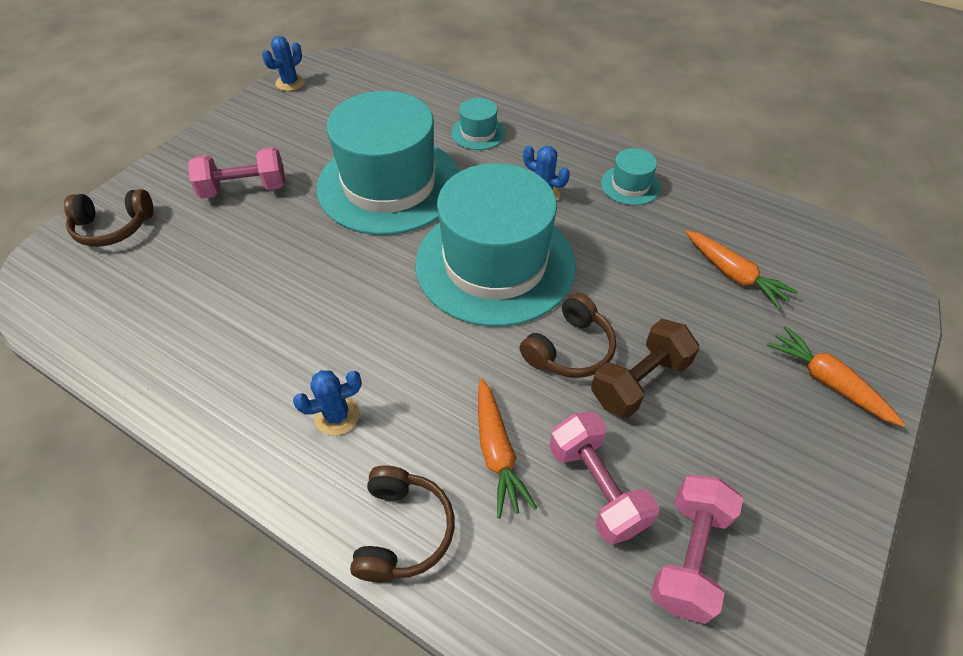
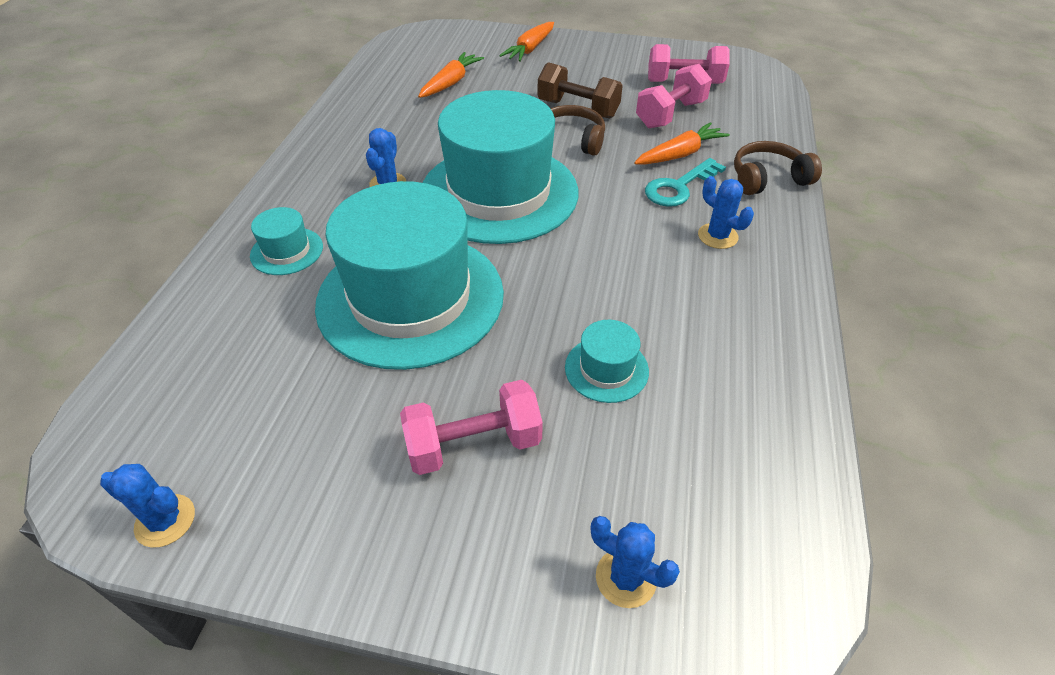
camera: 110 degrees left, 5 degrees down
brown headphones [64,189,153,247] -> blue cactus [591,516,680,608]
pink dumbbell [188,147,286,199] -> pink dumbbell turned 75 degrees counterclockwise [400,380,543,475]
turquoise hat [601,148,660,205] -> turquoise hat moved to [565,320,649,403]
none -> turquoise key [645,158,726,207]

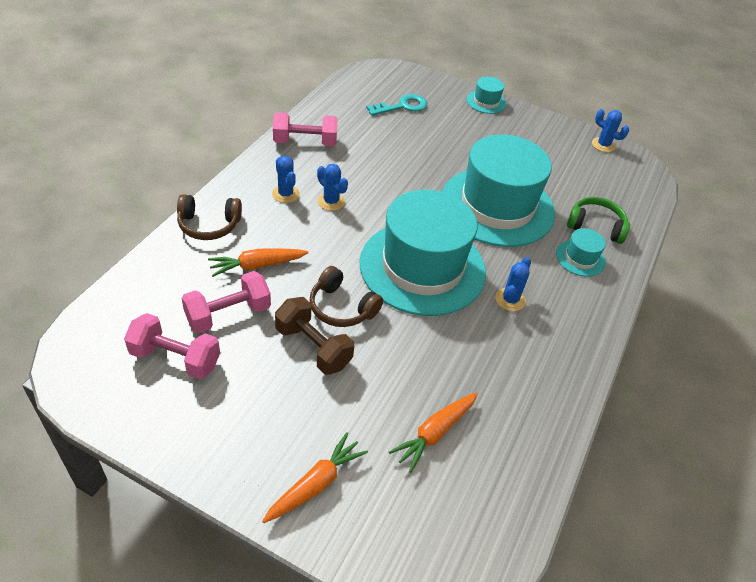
camera: 170 degrees left, 0 degrees up
pink dumbbell [400,380,543,475] -> pink dumbbell moved to [273,112,338,146]
turquoise hat [565,320,649,403] -> turquoise hat moved to [467,77,506,114]
blue cactus [591,516,680,608] -> blue cactus moved to [317,164,348,211]
turquoise key [645,158,726,207] -> turquoise key moved to [366,94,427,116]
none -> green headphones [567,197,630,244]

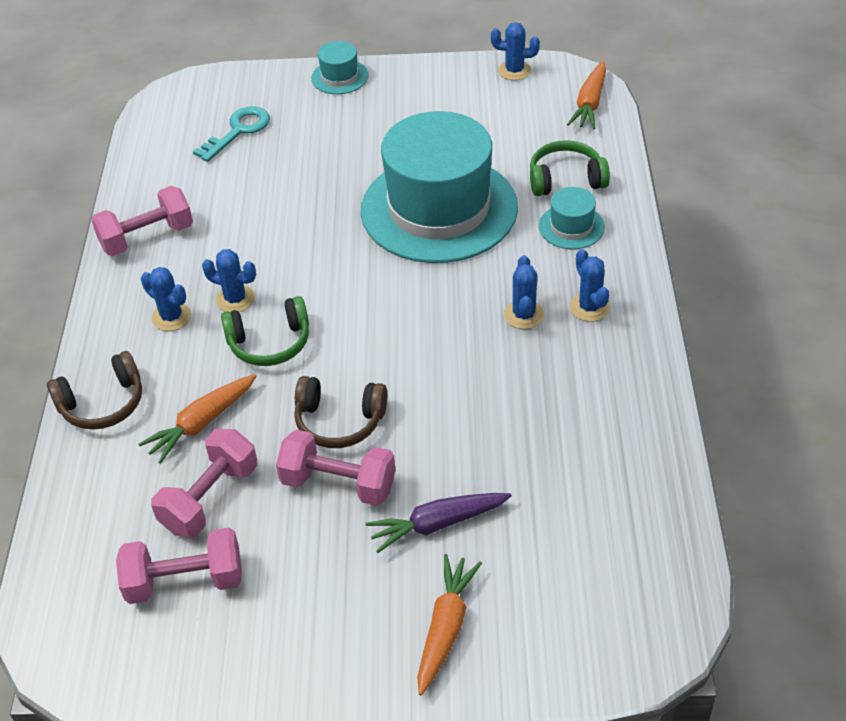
camera: 20 degrees left, 0 degrees up
brown dumbbell [275,297,354,375] -> pink dumbbell [276,429,395,506]
turquoise hat [359,190,486,316] -> none
orange carrot [389,393,478,473] -> orange carrot moved to [567,61,606,129]
none -> green headphones [221,296,309,366]
none -> purple carrot [366,493,512,553]
none -> blue cactus [570,249,610,322]

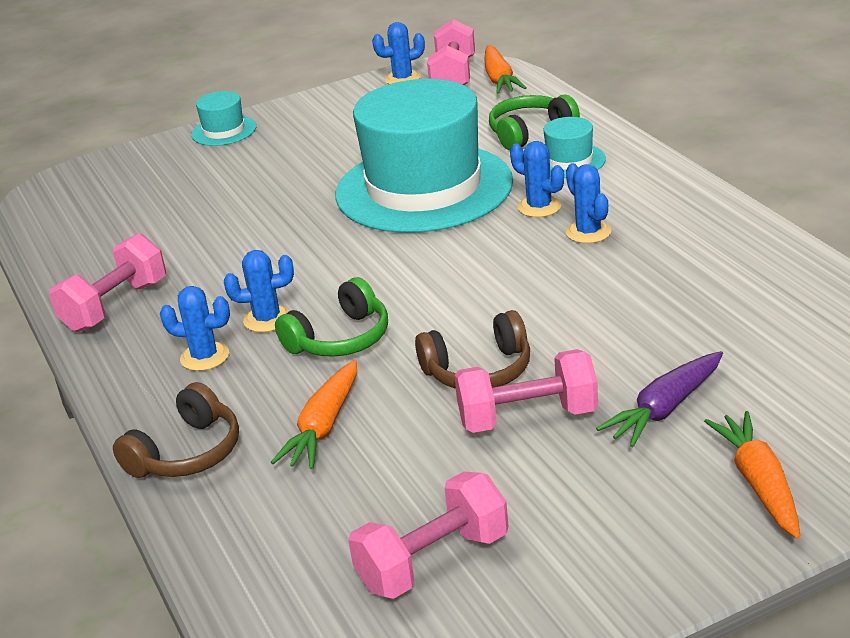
camera: 25 degrees left, 15 degrees down
pink dumbbell [151,429,258,538] -> pink dumbbell moved to [427,19,475,85]
turquoise key [193,107,270,162] -> none
blue cactus [570,249,610,322] -> blue cactus moved to [510,141,564,217]

